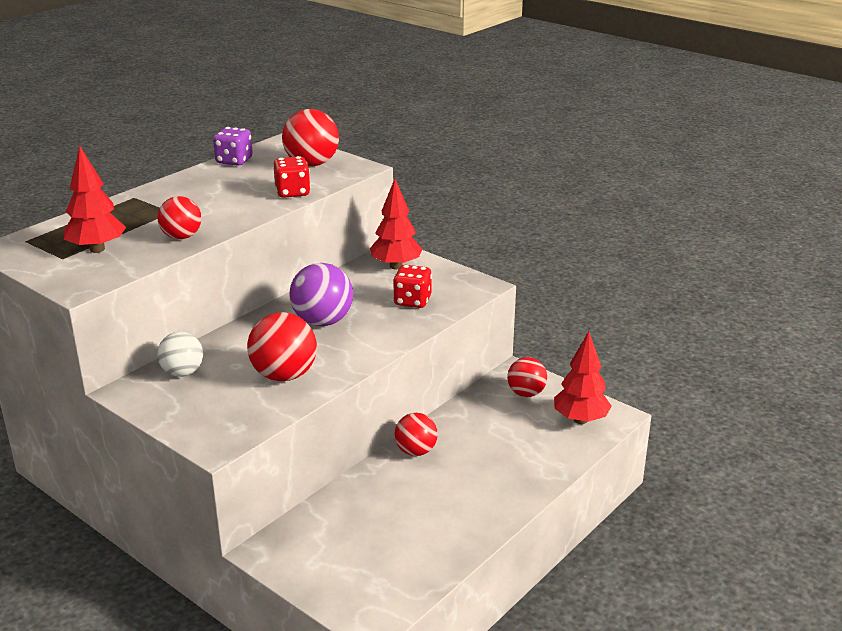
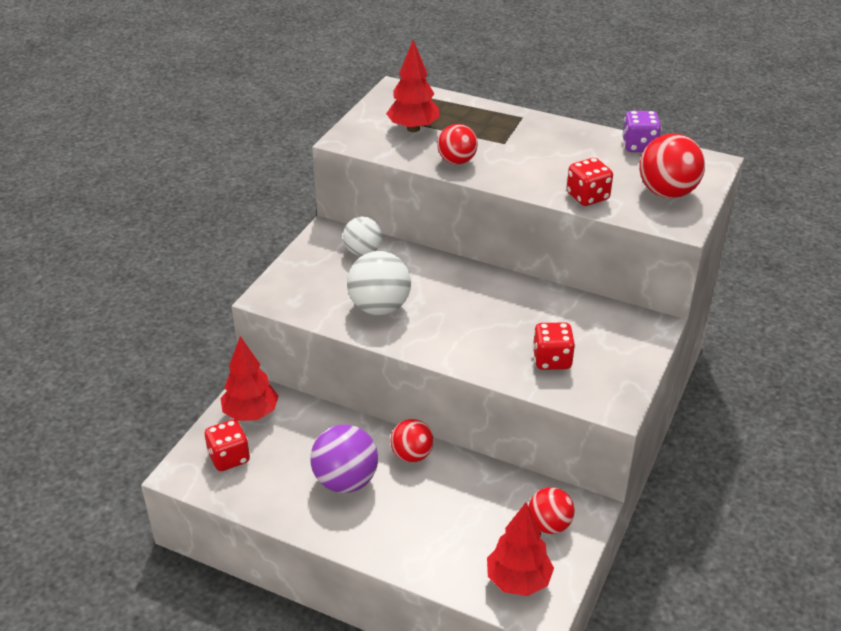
camera: 75 degrees right, 10 degrees up
red ball [247,312,317,381] -> white ball [347,251,411,315]
purple ball [290,263,353,326] -> purple ball moved to [310,425,378,493]
red tree [370,179,422,269] -> red tree moved to [221,336,279,421]
none -> red dice [205,419,250,471]

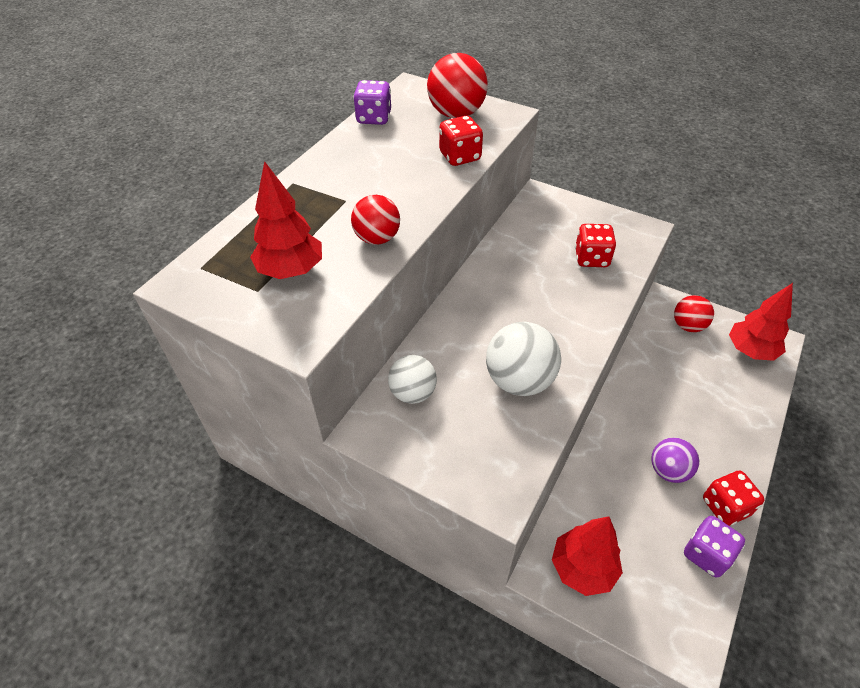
camera: 85 degrees left, 10 degrees up
red dice [205,419,250,471] -> red dice moved to [703,470,765,526]
purple ball [310,425,378,493] -> purple ball [651,438,699,483], size x0.66
red ball [390,419,434,462] -> none
none -> purple dice [684,516,745,578]

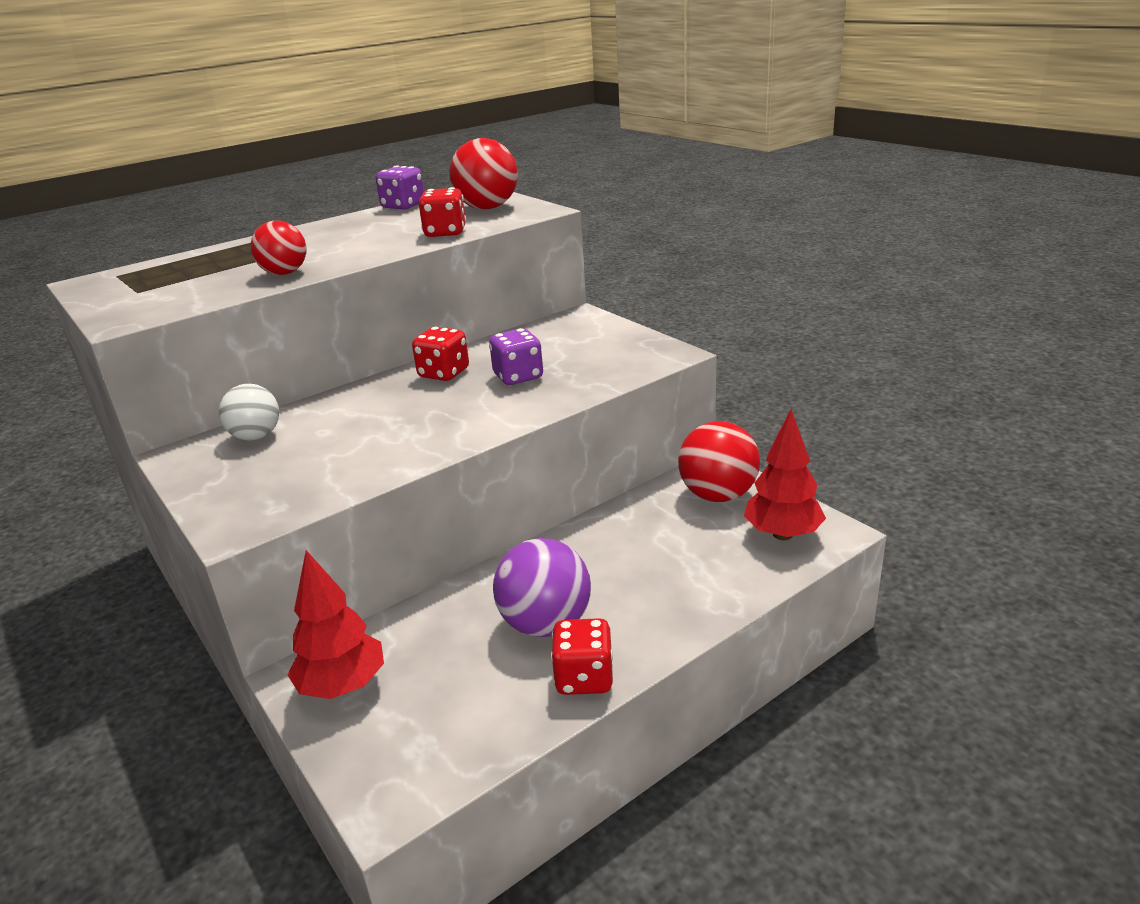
camera: 25 degrees right, 20 degrees down
red tree [250,161,322,279] -> none
white ball [486,322,561,396] -> none
red dice [575,224,616,267] -> red dice moved to [412,327,469,381]
purple ball [651,438,699,483] -> purple ball [493,538,591,637], size x1.52
red ball [674,295,714,332] -> red ball [678,421,760,502], size x1.52
purple dice [684,516,745,578] -> purple dice moved to [489,328,543,385]

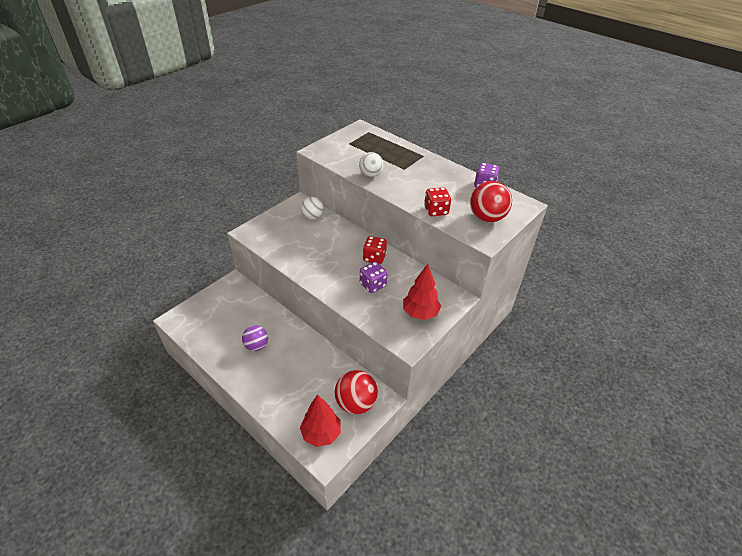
camera: 75 degrees right, 15 degrees up
red ball [251,221,306,275] -> white ball [359,152,383,177]
red tree [288,550,384,699] -> red tree moved to [403,264,441,320]
purple ball [493,538,591,637] -> purple ball [242,325,268,351], size x0.66
red dice [551,618,613,695] -> none

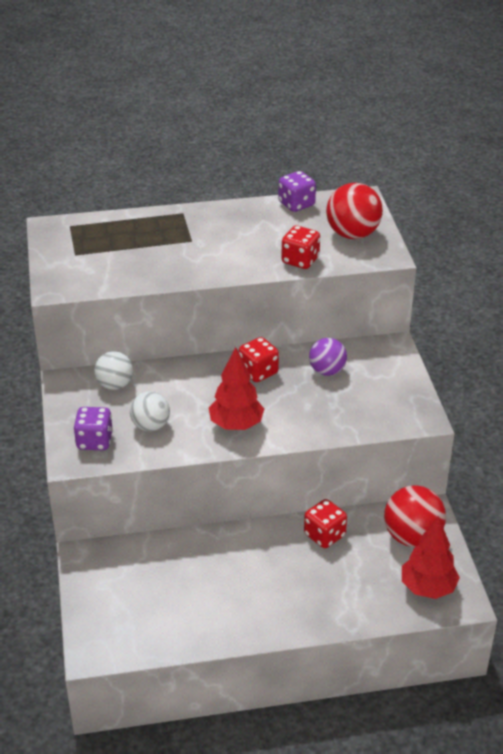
camera: 50 degrees left, 5 degrees down
purple ball [242,325,268,351] -> purple ball moved to [309,338,347,376]
white ball [359,152,383,177] -> white ball moved to [130,391,170,431]
purple dice [360,262,387,293] -> purple dice moved to [74,407,113,450]
red tree [403,264,441,320] -> red tree moved to [209,347,264,430]
none -> red dice [304,499,347,548]

